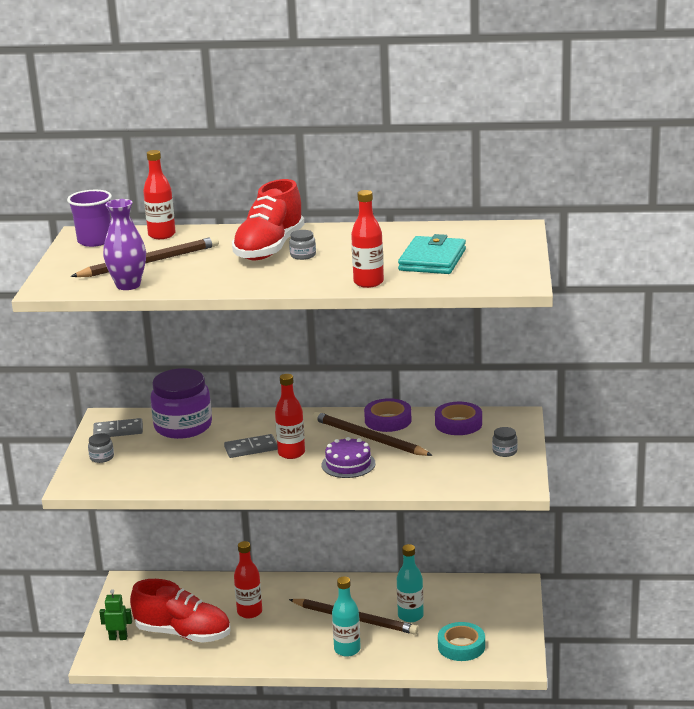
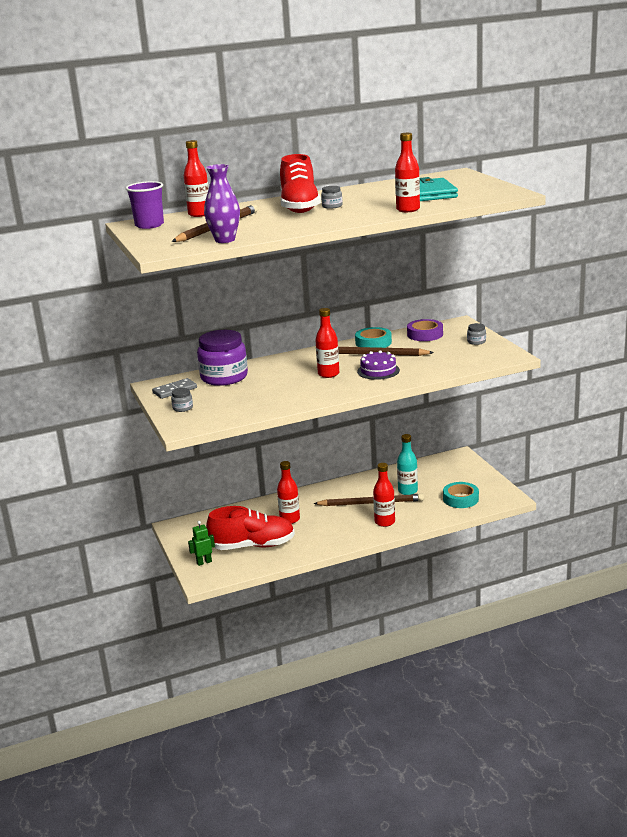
camera: 25 degrees left, 0 degrees up
grey domino [224,434,278,458] -> none
turquoise bottle [332,576,361,657] -> red bottle [373,463,395,527]
purple tape [364,398,412,432] -> turquoise tape [355,327,392,348]

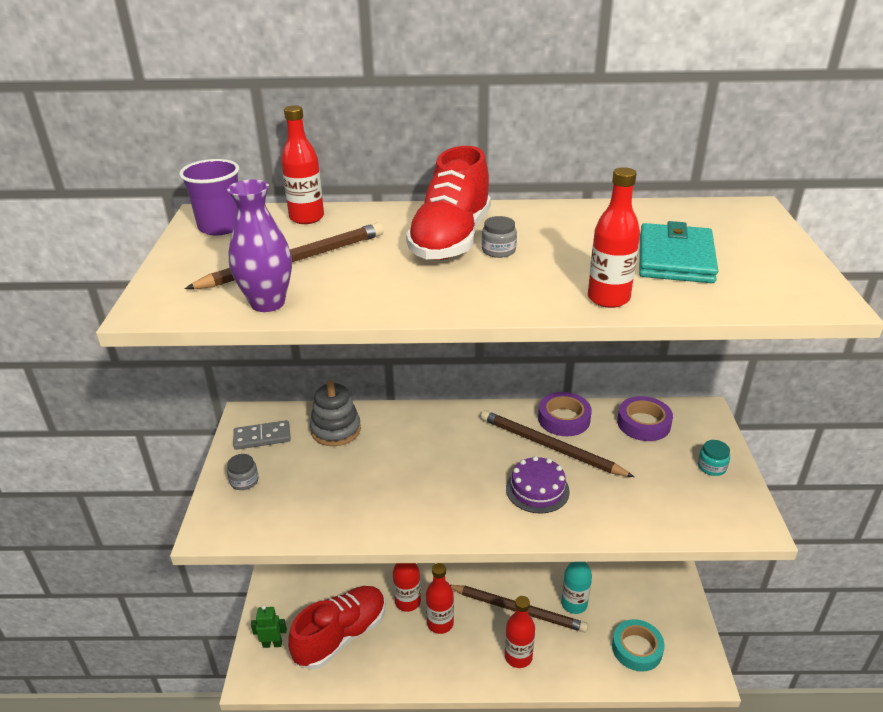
camera: 20 degrees right, 10 degrees up
purple jar [197,330,248,386] -> grey stacking toy [310,380,361,446]
red shoe [206,506,295,550] -> red shoe turned 60 degrees counterclockwise [288,586,385,670]
red bottle [316,308,339,378] -> red bottle moved to [426,563,454,634]
turquoise tape [355,327,392,348] -> purple tape [538,392,592,436]
grey jar [467,323,486,345] -> turquoise jar [698,440,730,476]

